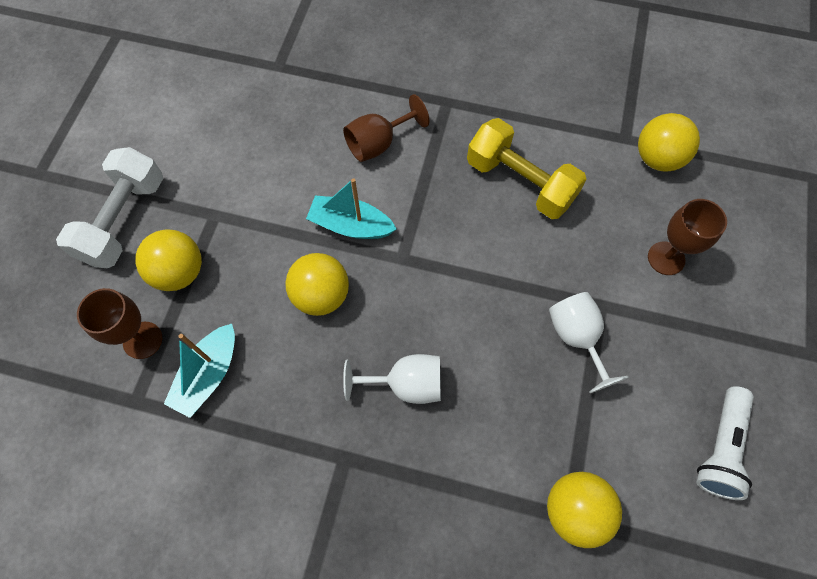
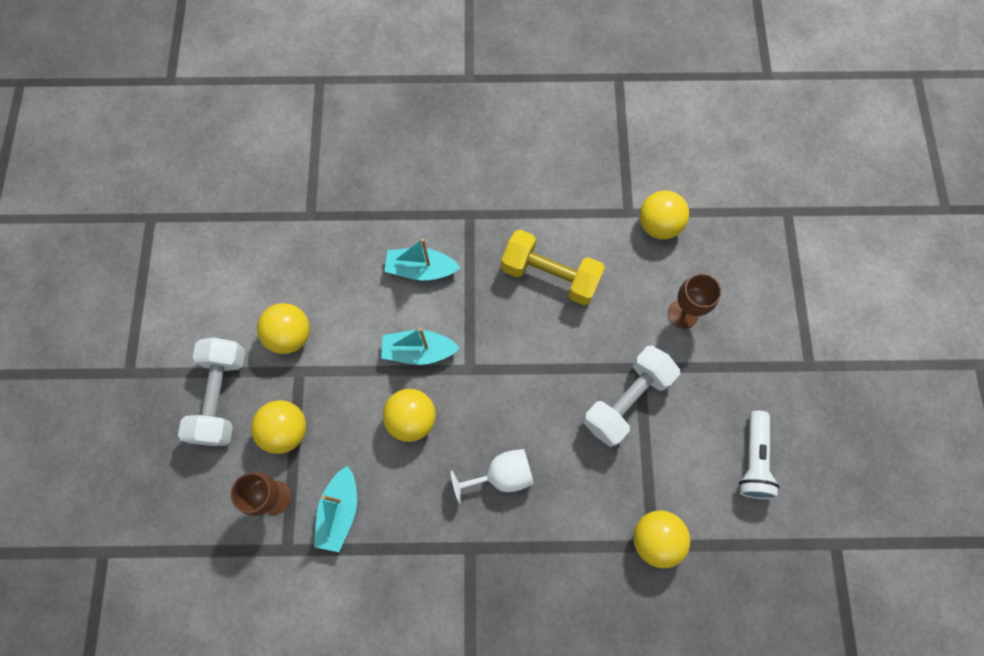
camera: 15 degrees left, 5 degrees up
brown goblet [343,94,429,162] -> turquoise boat [384,238,461,280]
white goblet [549,292,629,393] -> white dumbbell [583,345,680,447]
none -> yellow ball [257,303,310,354]

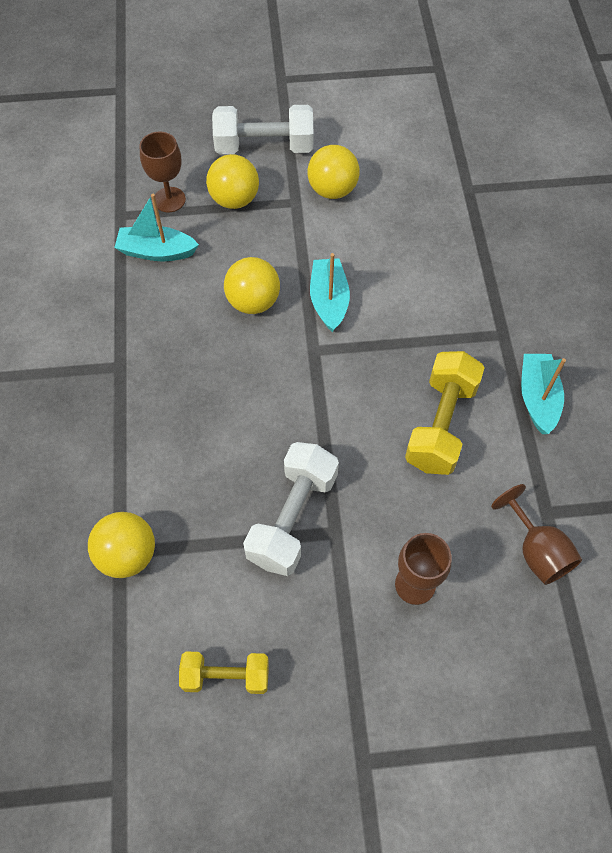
camera: 85 degrees right, 10 degrees down
turquoise boat [384,238,461,280] -> turquoise boat moved to [521,354,566,434]
white goblet [451,449,534,504] -> none
white dumbbell [583,345,680,447] -> white dumbbell turned 75 degrees clockwise [243,442,339,576]
yellow ball [639,191,689,239] -> brown goblet [491,484,582,585]
white flashlight [739,411,780,499] -> yellow dumbbell [179,652,269,694]

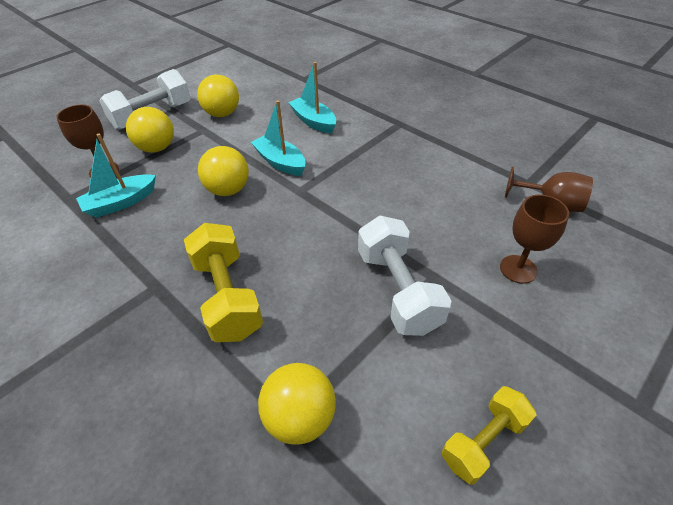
camera: 40 degrees left, 15 degrees down
yellow dumbbell [405,351,485,475] -> yellow dumbbell moved to [184,223,263,342]
turquoise boat [521,354,566,434] -> turquoise boat moved to [288,62,336,134]

